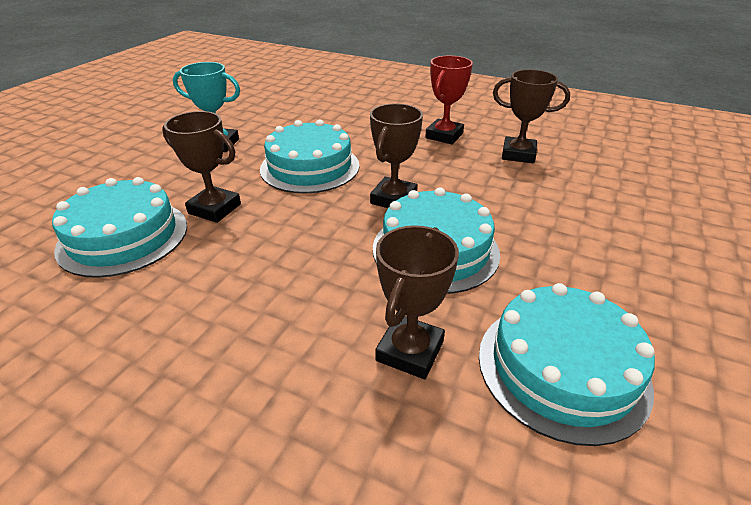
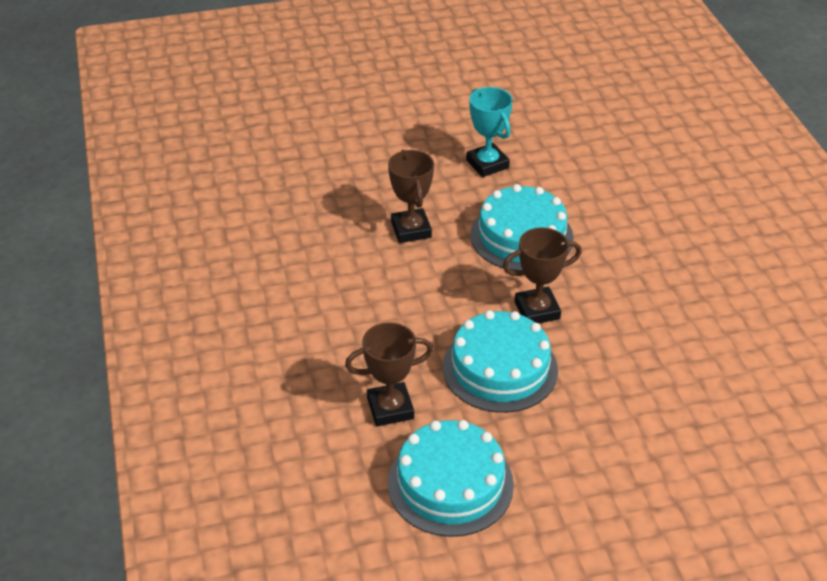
camera: 50 degrees right, 5 degrees up
turquoise cake [52,177,187,278] -> none
red trophy [425,56,473,144] -> none
brown trophy [493,70,570,163] -> none

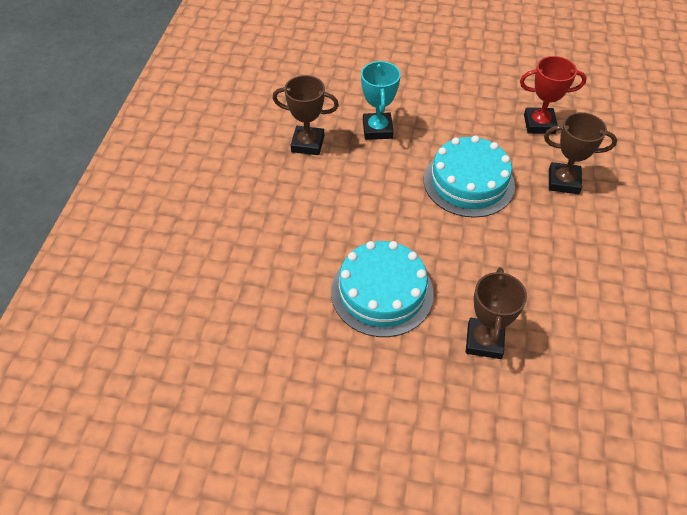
camera: 155 degrees left, 10 degrees up
turquoise cake [388,420,514,537] -> red trophy [520,56,587,134]
turquoise trophy [466,87,513,177] -> turquoise trophy moved to [361,60,401,140]
brown trophy [503,227,582,324] -> brown trophy moved to [272,75,339,155]

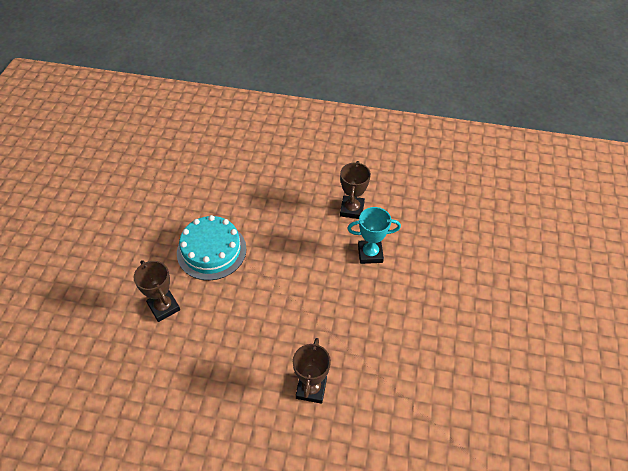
camera: 90 degrees right, 0 degrees up
turquoise cake [424,136,515,218] -> none
brown trophy [466,267,527,359] -> brown trophy turned 45 degrees clockwise [134,260,180,322]
red trophy [520,56,587,134] -> none

